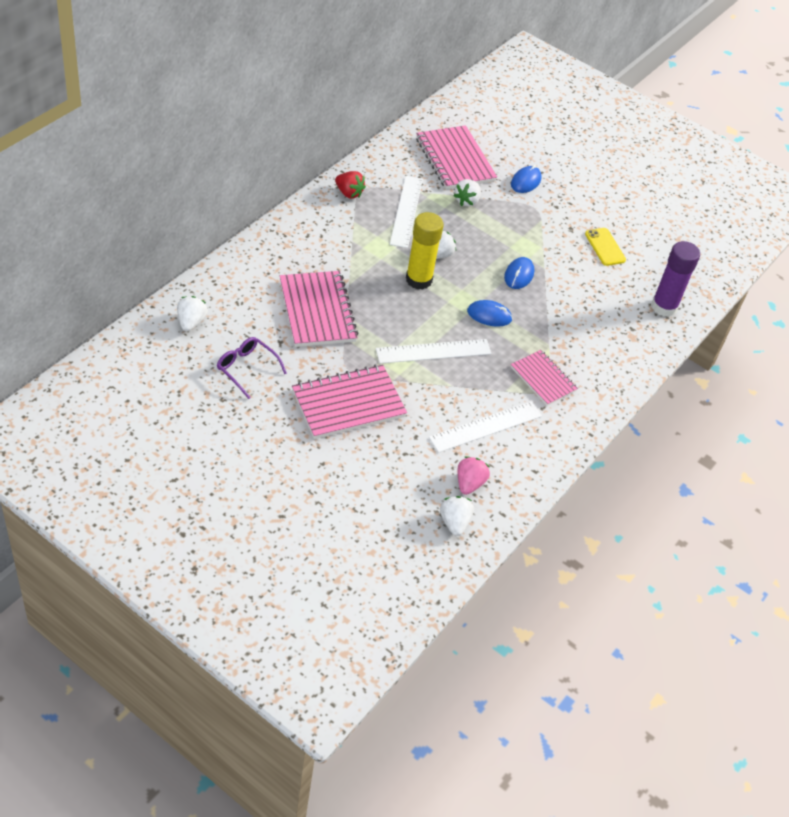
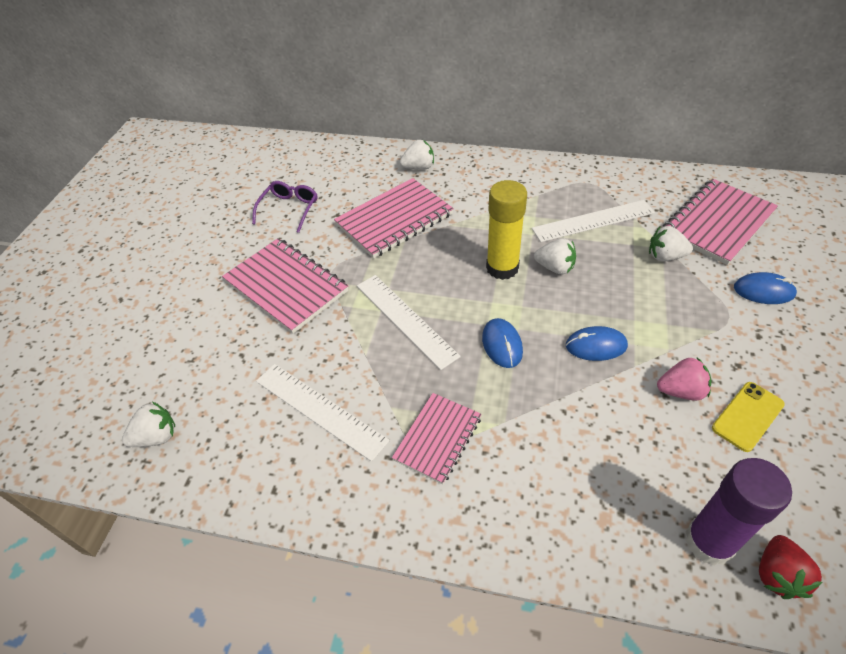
camera: 75 degrees right, 0 degrees up
white strawberry [177,296,208,331] -> white strawberry moved to [400,140,434,170]
red strawberry [335,171,366,199] -> red strawberry moved to [759,535,823,599]
pink strawberry [458,456,490,495] -> pink strawberry moved to [657,358,711,401]

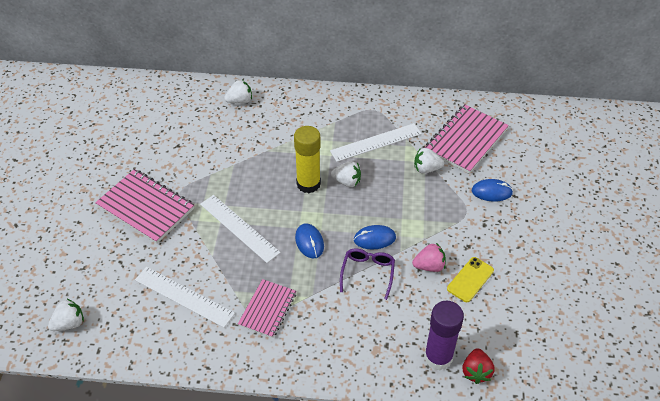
camera: 10 degrees left, 0 degrees up
purple glasses [252,181,317,233] -> purple glasses moved to [340,248,395,300]
pink notebook [334,178,454,258] -> none

